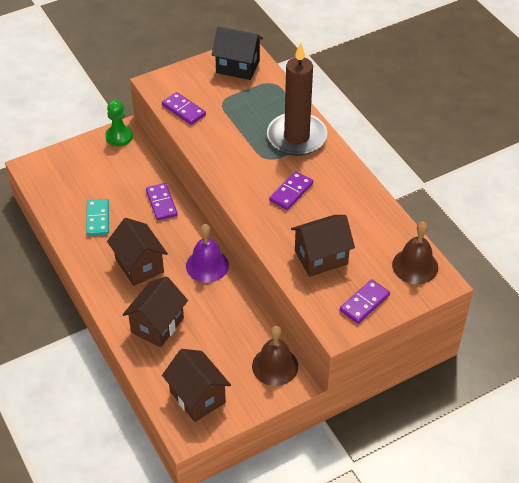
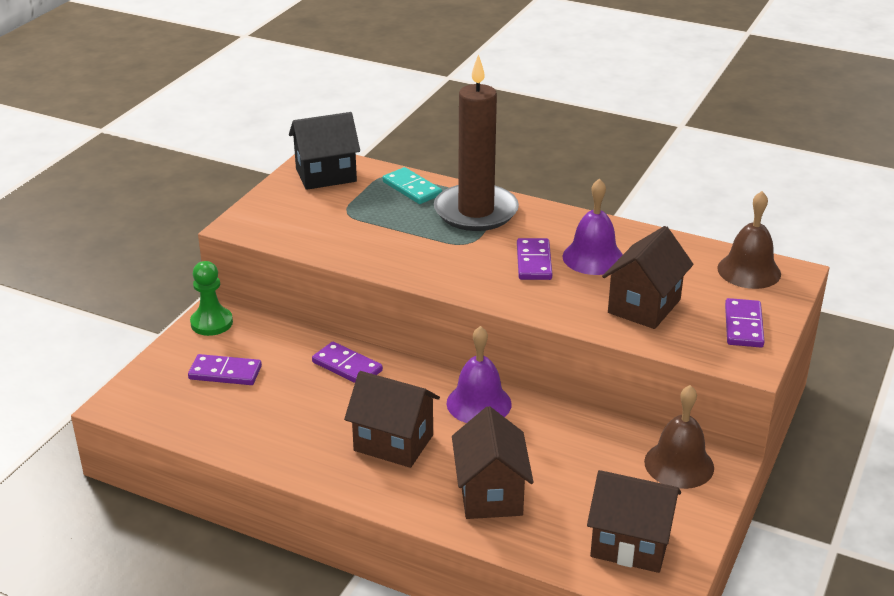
camera: 35 degrees left, 15 degrees down
turquoise domino [86,199,109,236] -> turquoise domino moved to [383,167,442,204]
purple domino [162,92,206,125] -> purple domino moved to [188,354,262,385]
none -> purple bell [563,178,623,275]

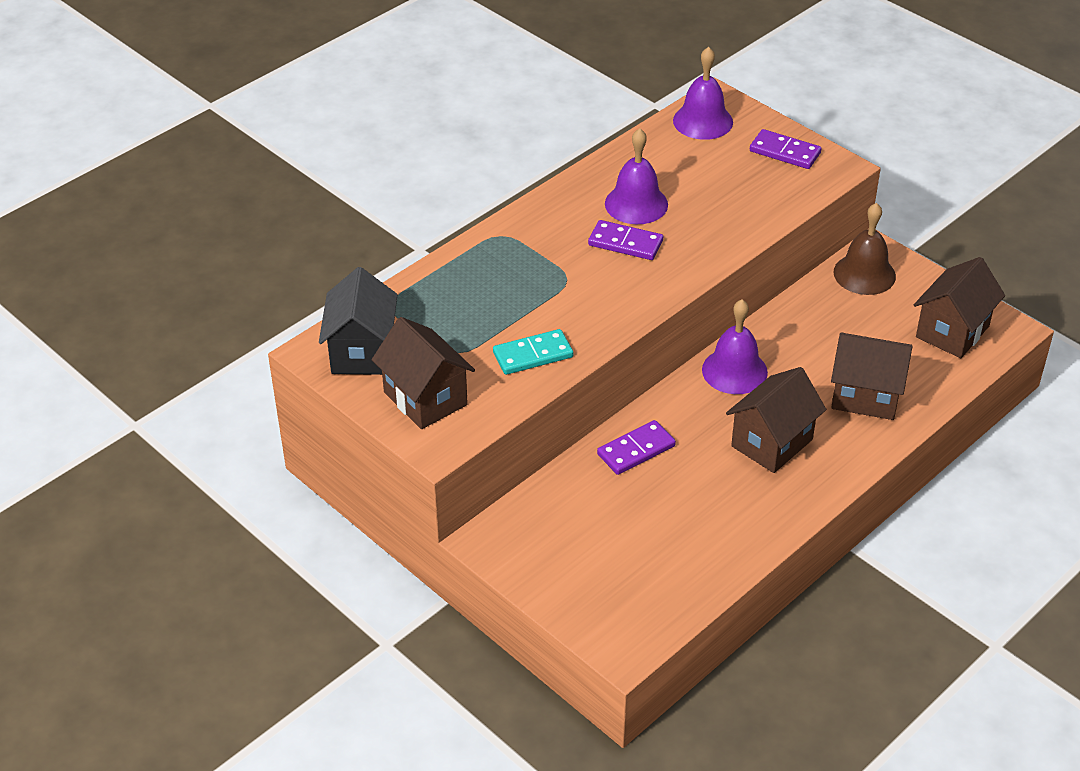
camera: 70 degrees left, 10 degrees up
purple domino [188,354,262,385] -> none
green pawn [190,261,233,336] -> none
turquoise domino [383,167,442,204] -> turquoise domino moved to [493,329,573,375]
brown candle [434,54,519,231] -> none
brown house [602,226,694,329] -> brown house moved to [372,317,475,429]
brown bell [717,191,781,289] -> purple bell [673,47,733,140]

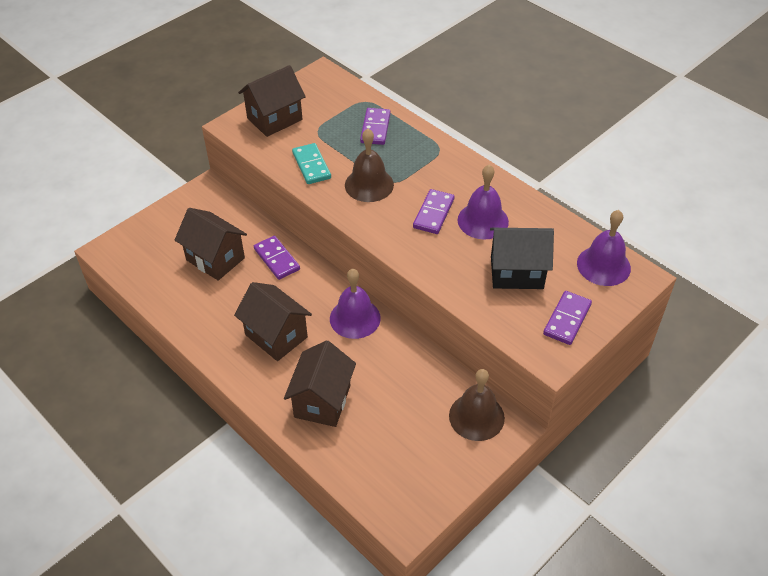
camera: 90 degrees right, 5 degrees up
black house [319,267,397,375] -> black house moved to [490,228,554,289]
brown house [914,257,1005,358] -> brown house moved to [175,208,247,281]
none -> brown bell [345,129,394,202]
none -> purple domino [360,108,391,145]

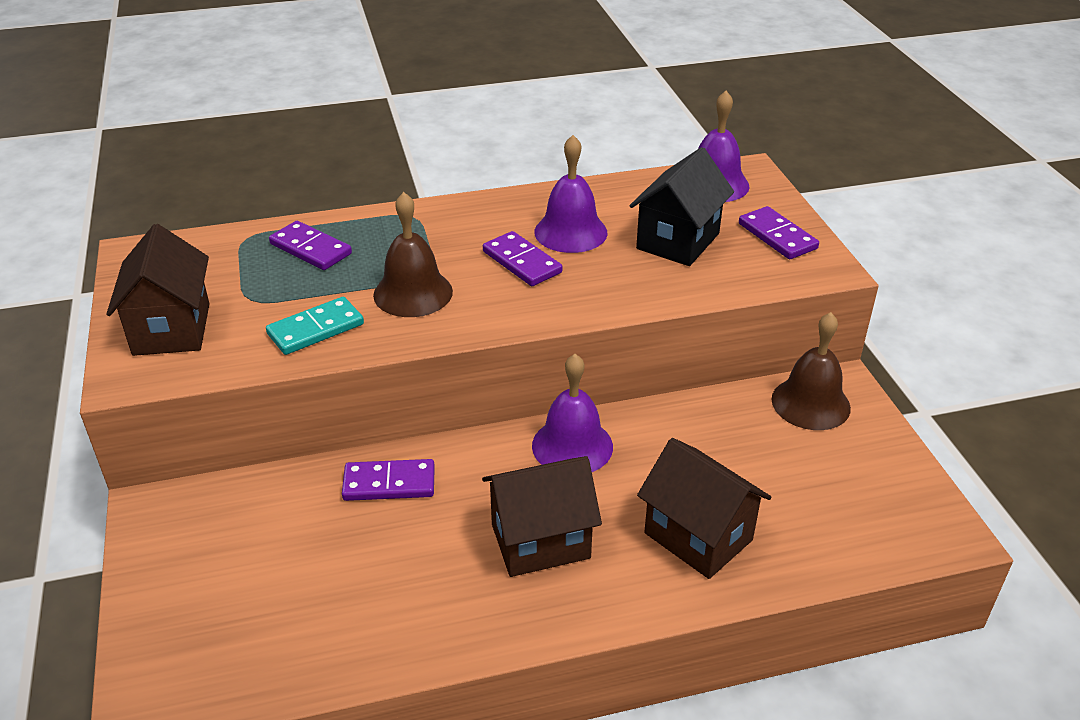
camera: 60 degrees left, 10 degrees down
brown house [175,208,247,281] -> none
turquoise domino [292,143,331,184] -> turquoise domino turned 45 degrees counterclockwise [266,297,364,355]

